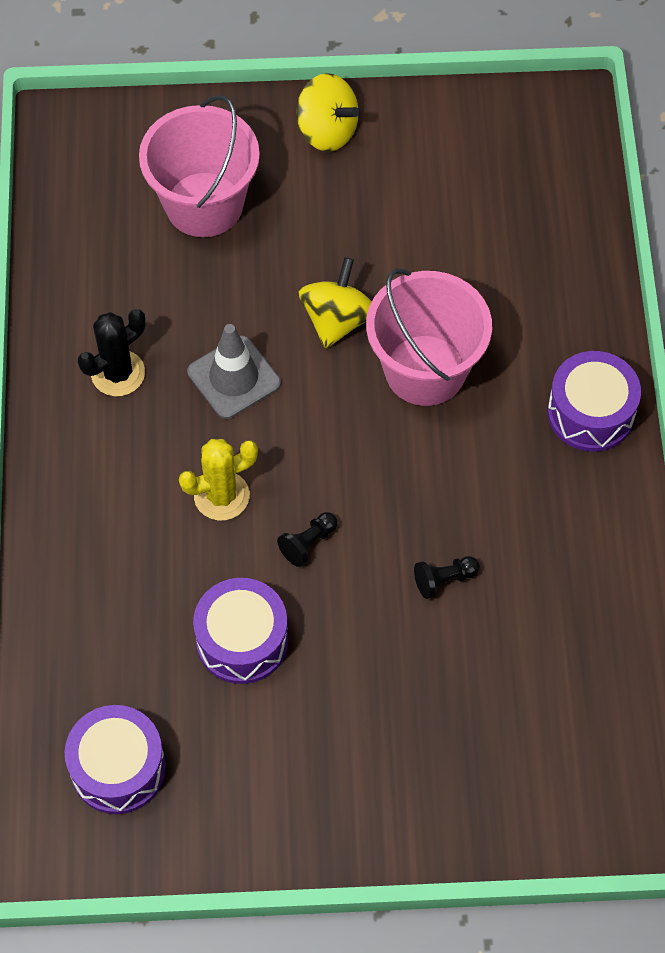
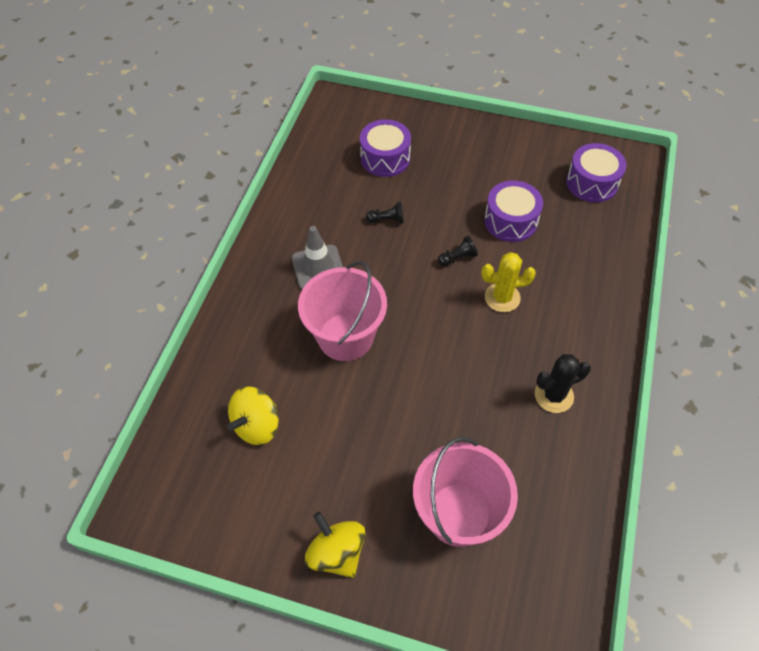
camera: 160 degrees left, 5 degrees down
grey traffic cone [187,324,281,419] -> grey traffic cone moved to [292,226,343,289]
yellow spinning top [298,257,372,349] -> yellow spinning top moved to [227,386,279,445]
purple drum [548,351,641,452] -> purple drum moved to [360,119,411,177]

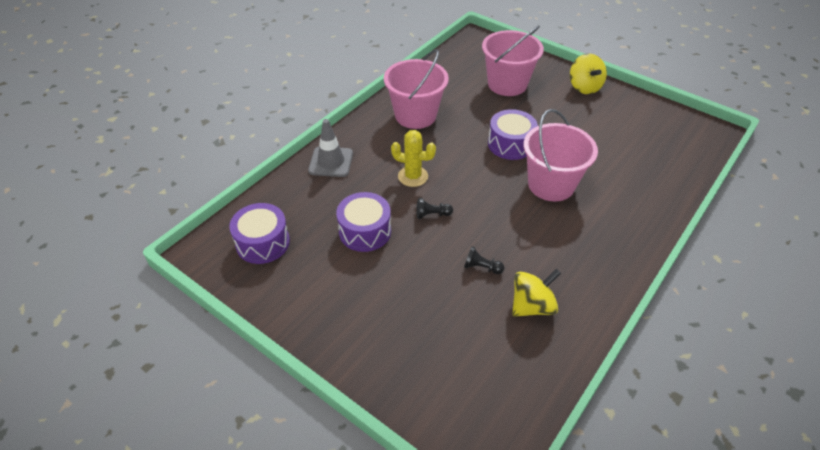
camera: 160 degrees left, 10 degrees down
yellow spinning top [227,386,279,445] -> yellow spinning top moved to [512,269,561,317]
grey traffic cone [292,226,343,289] -> grey traffic cone moved to [308,119,353,177]
purple drum [360,119,411,177] -> purple drum moved to [488,109,538,160]
black cactus [535,354,591,413] -> pink bucket [384,49,449,129]

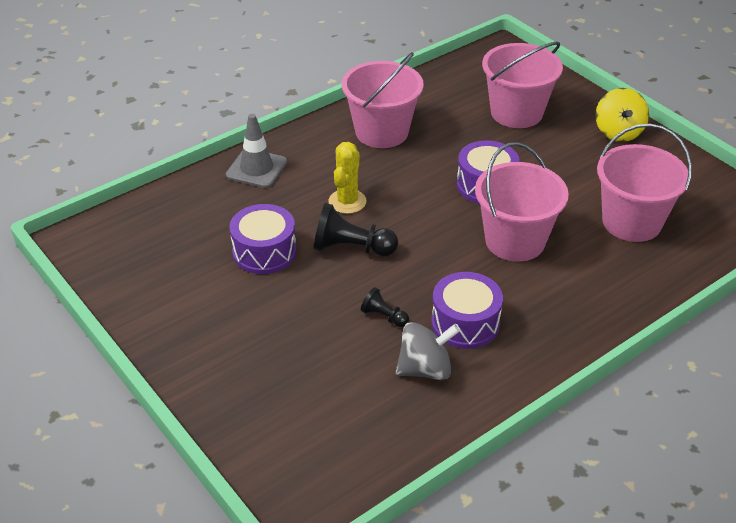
camera: 15 degrees right, 5 degrees down
purple drum [229,203,290,264] -> purple drum moved to [431,272,503,349]
yellow cactus [391,130,436,187] -> yellow cactus turned 75 degrees clockwise [328,142,367,214]
black pawn [416,198,453,219] -> black pawn [313,203,398,256], size x1.82
yellow spinning top [512,269,561,317] -> grey spinning top [396,322,459,380]
none -> pink bucket [597,124,692,242]

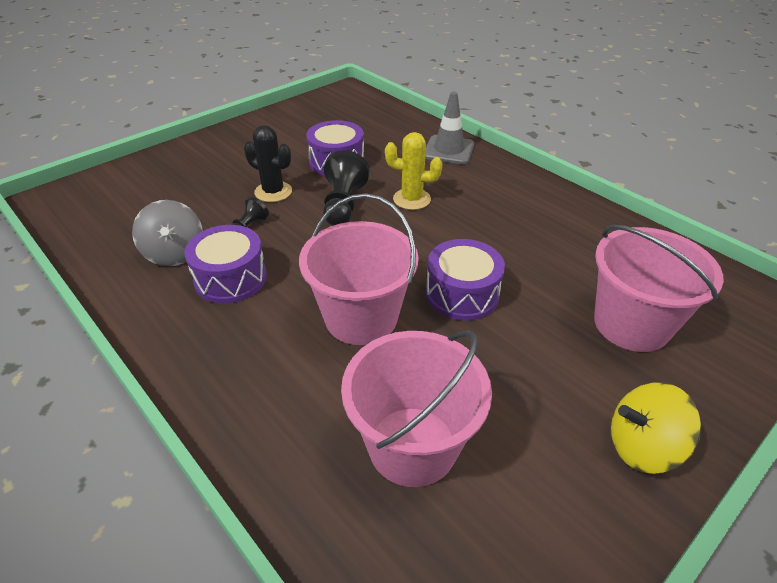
camera: 85 degrees right, 0 degrees up
pink bucket [342,52,424,148] -> none
none -> black cactus [244,125,292,202]

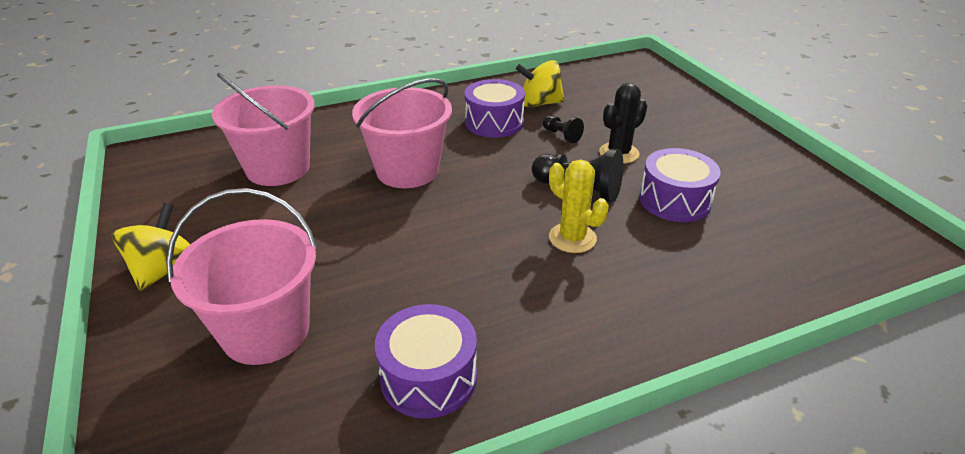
camera: 110 degrees right, 5 degrees down
grey spinning top [132,200,203,266] -> yellow spinning top [516,60,564,107]
yellow cactus [385,132,443,210] -> yellow cactus turned 75 degrees counterclockwise [549,160,609,253]
grey traffic cone [425,92,474,164] -> none
purple drum [426,239,505,321] -> purple drum moved to [375,304,477,419]

